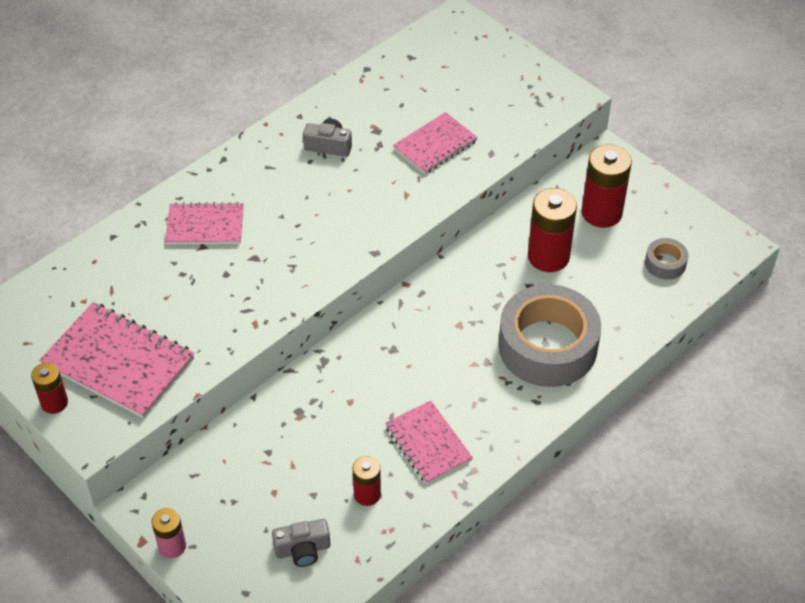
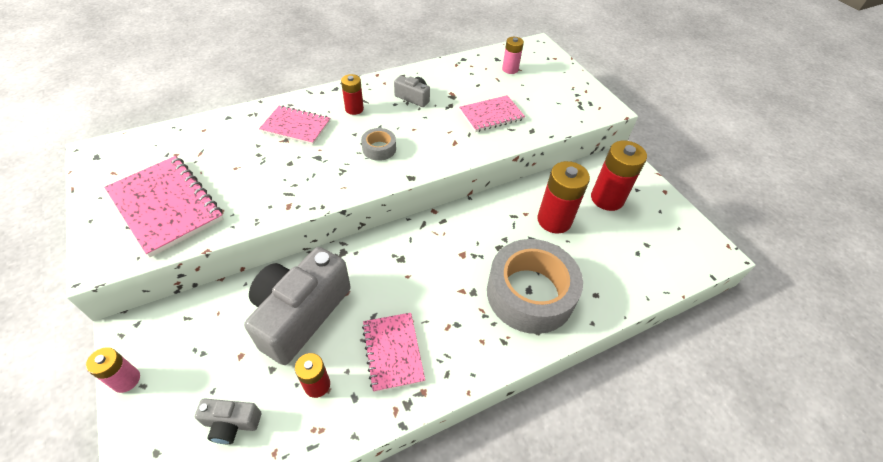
camera: 15 degrees right, 0 degrees up
red battery [31,363,68,414] -> red battery moved to [341,74,364,115]
grey tape [645,238,688,280] -> grey tape moved to [361,128,396,161]
none -> grey camera [244,247,351,365]
none -> pink battery [502,37,524,74]

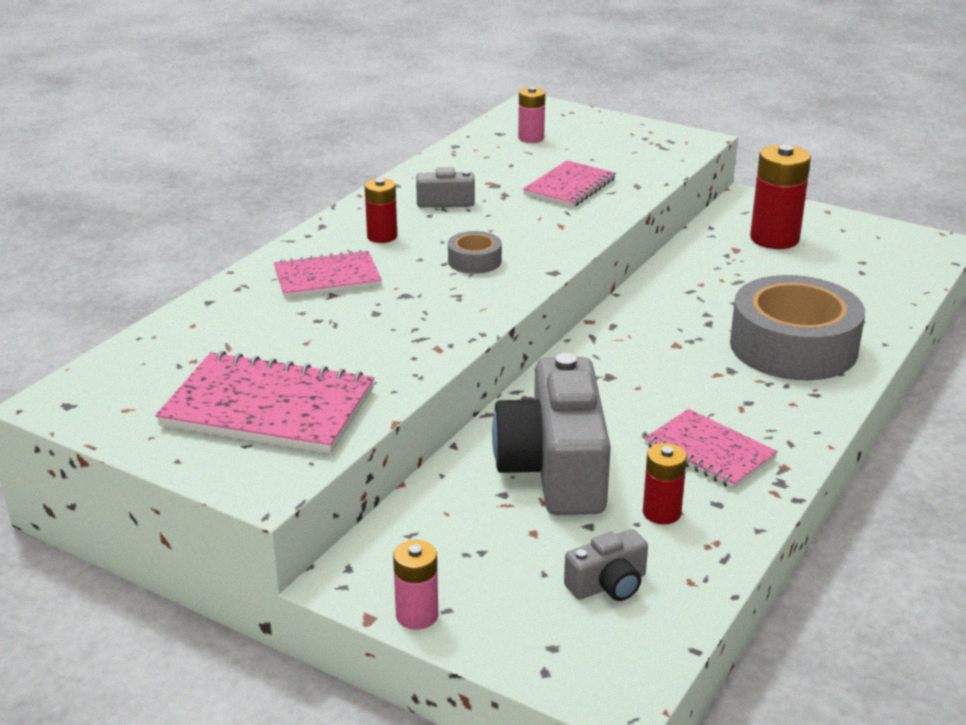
camera: 30 degrees left, 20 degrees down
red battery [537,161,590,234] -> none

